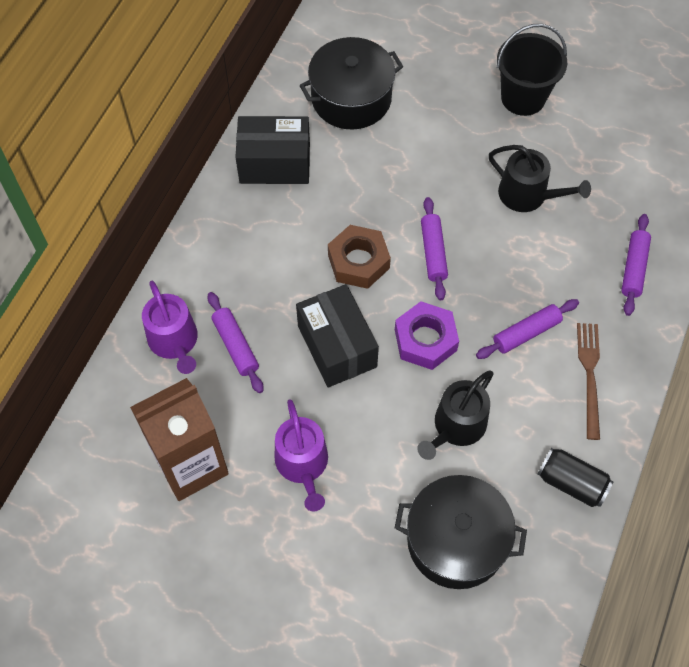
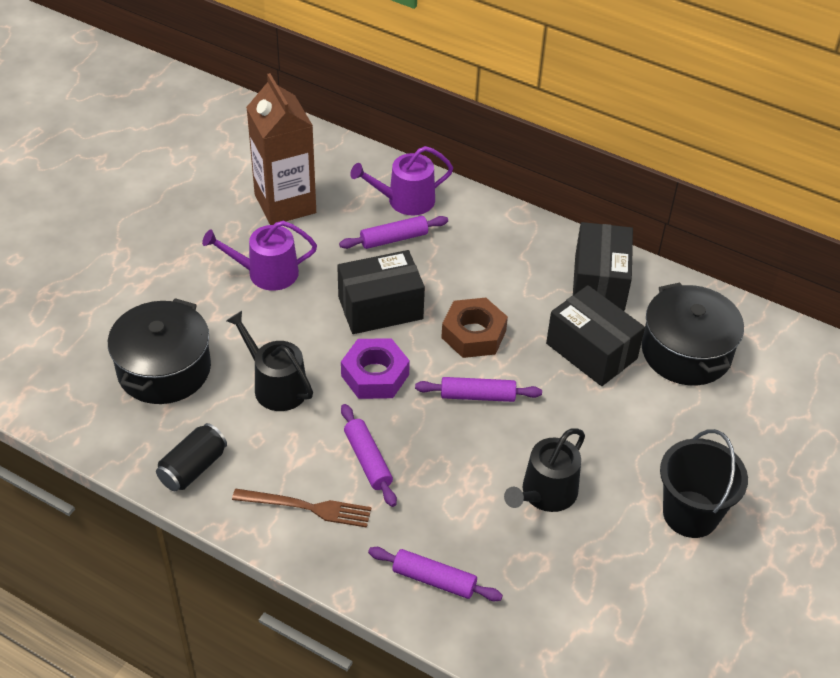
camera: 95 degrees right, 15 degrees down
none -> black box [546,285,645,386]

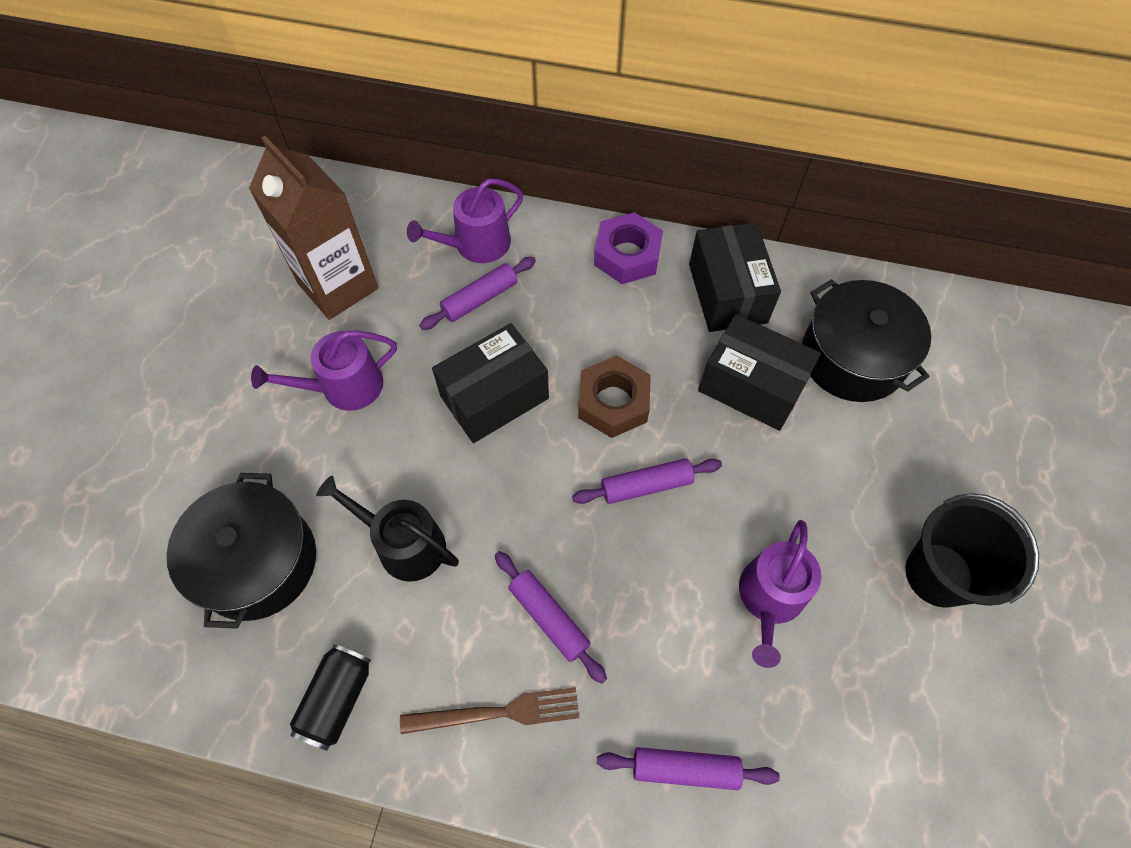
camera: 15 degrees left, 15 degrees up
purple nut [341,338,410,399] -> purple nut moved to [594,212,663,284]
black watering can [504,428,585,512] -> purple watering can [739,520,821,668]

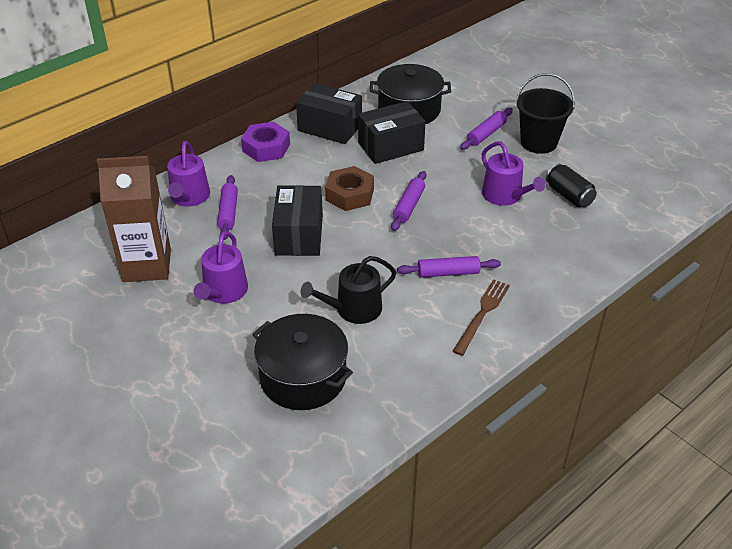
camera: 55 degrees left, 20 degrees down
black can [290,644,371,751] -> black can moved to [546,163,597,207]
purple rolling pin [597,747,780,790] -> purple rolling pin moved to [460,108,513,150]

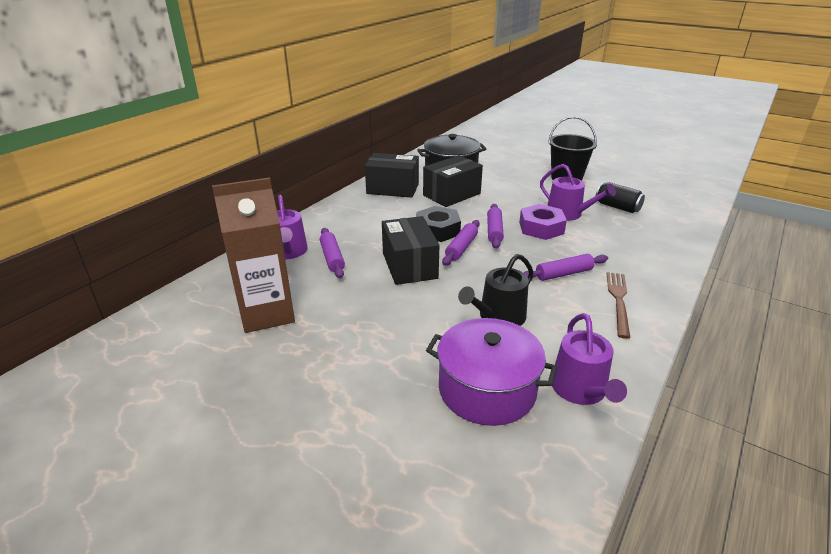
camera: 15 degrees left, 10 degrees down
purple watering can [194,231,248,304] -> purple watering can moved to [552,313,627,405]
purple nut [241,122,290,162] -> purple nut moved to [519,204,567,240]
black pot [252,314,353,410] -> purple pot [426,318,558,426]
brown nut [325,166,374,211] -> black nut [416,206,461,242]
purple rolling pin [460,108,513,150] -> purple rolling pin moved to [442,220,480,266]

